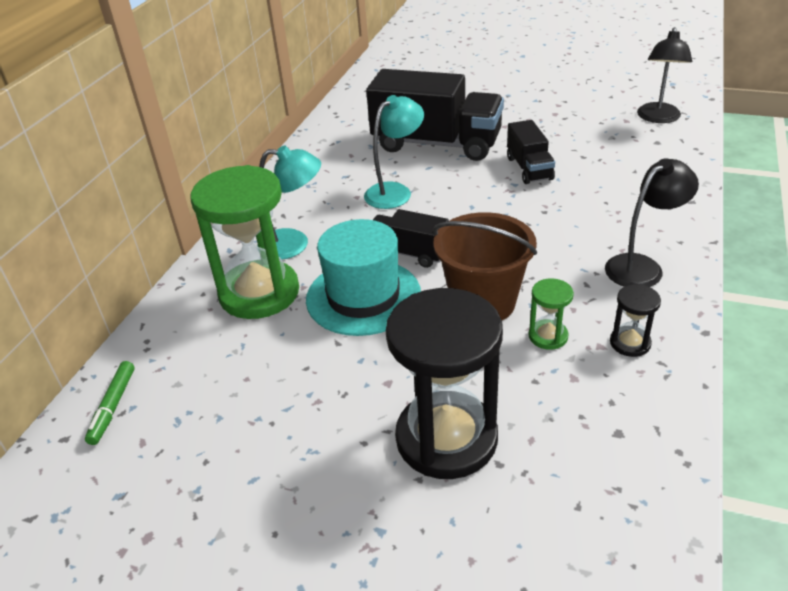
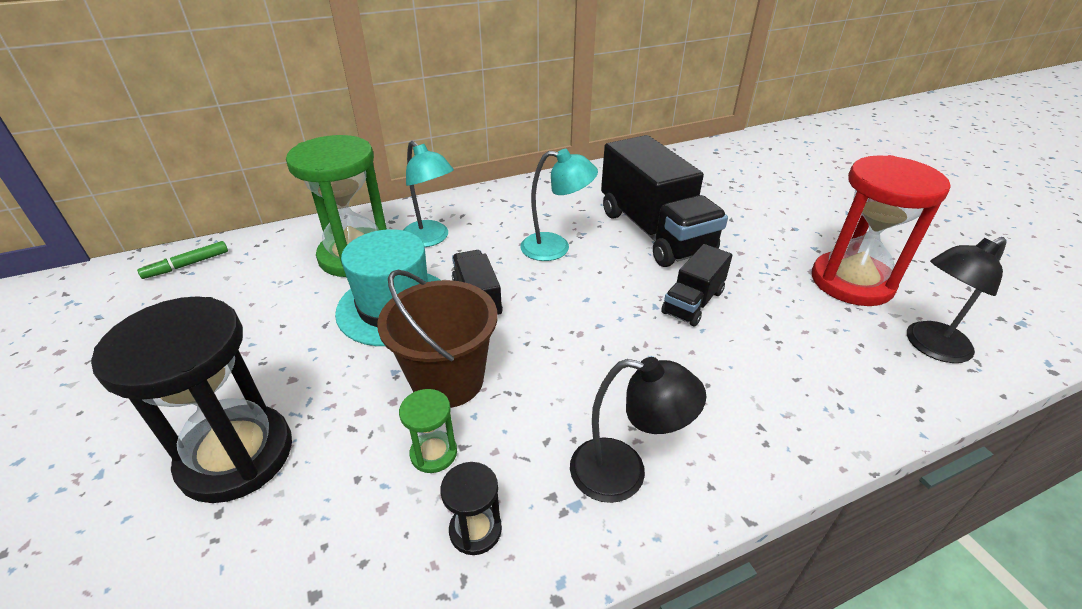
camera: 45 degrees right, 0 degrees up
none -> red hourglass [812,155,950,306]

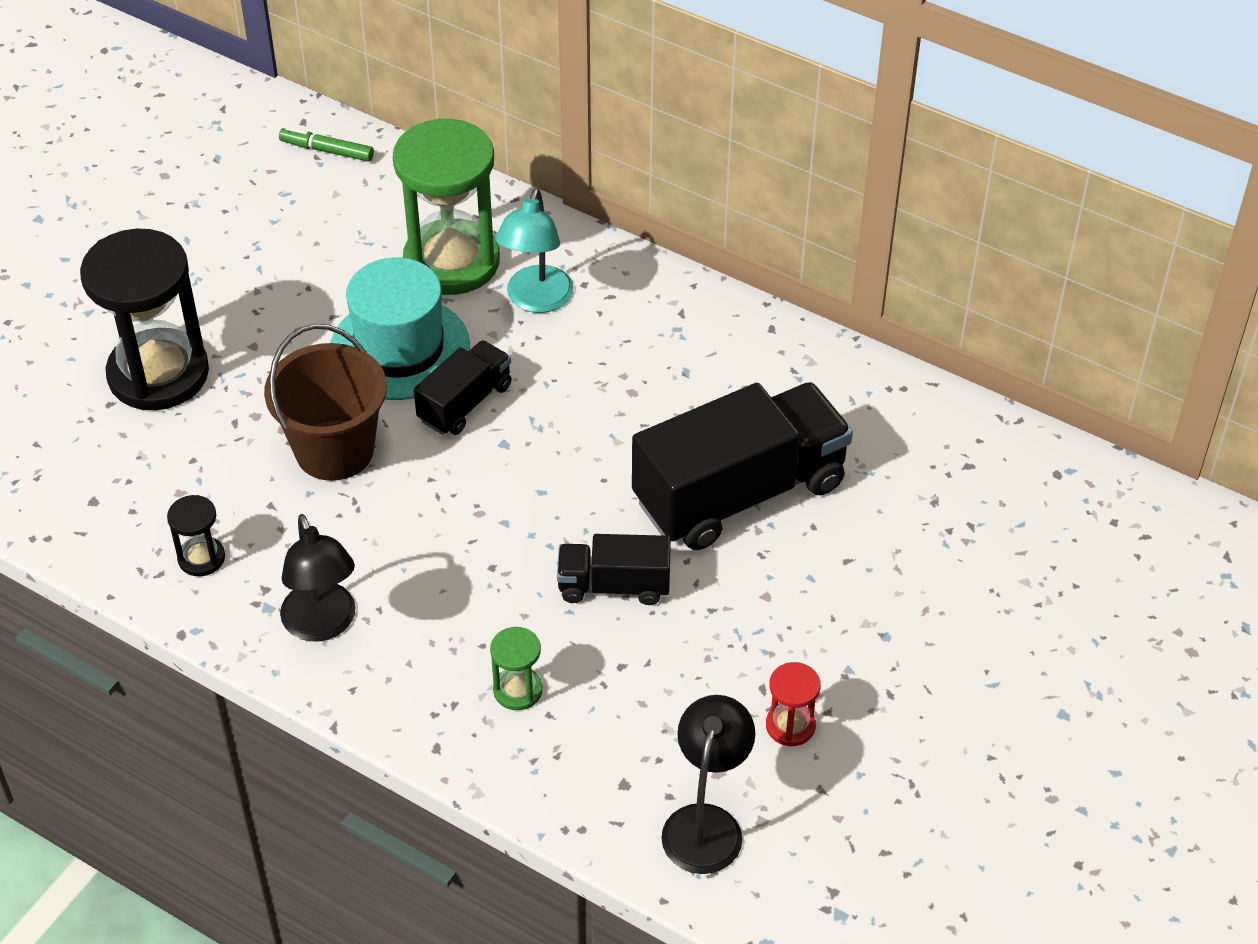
camera: 55 degrees right, 10 degrees up
green hourglass [399,389,457,473] -> green hourglass moved to [490,627,542,710]
turquoise lamp [520,149,598,261] -> none
black truck [601,135,728,267] -> black truck turned 150 degrees counterclockwise [632,382,853,550]
red hourglass [812,155,950,306] -> red hourglass [766,662,821,746], size x0.44
black lamp [907,237,1007,363] -> black lamp turned 75 degrees clockwise [661,695,756,874]

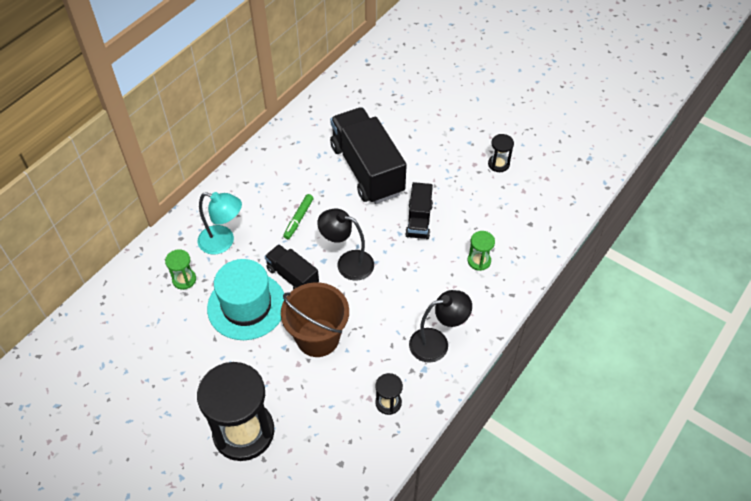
camera: 85 degrees left, 5 degrees up
green marker [279,127,374,162] -> green marker moved to [283,194,314,239]
green hourglass [393,118,500,295] -> green hourglass [165,249,196,290], size x0.44
black lamp [661,695,756,874] -> black lamp moved to [317,208,374,281]
red hourglass [766,662,821,746] -> black hourglass [488,134,514,172]

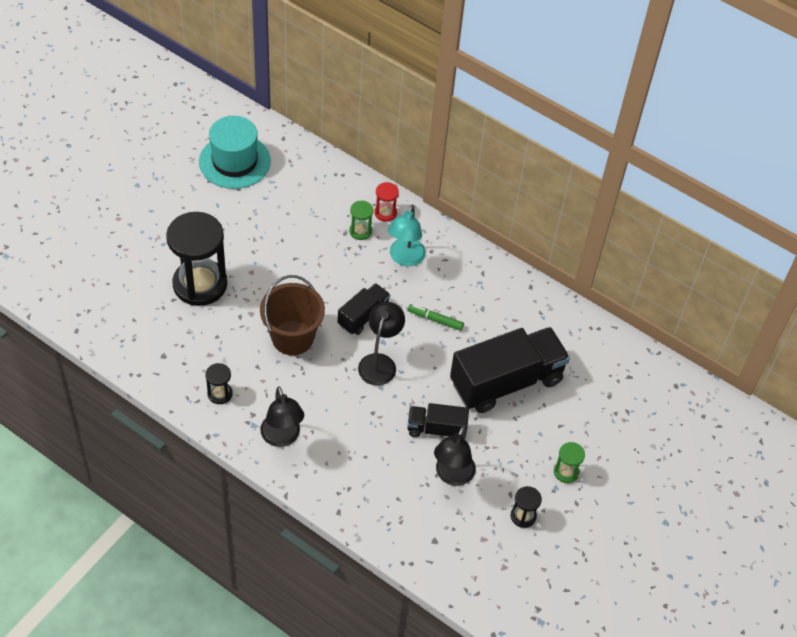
camera: 85 degrees right, 0 degrees up
turquoise hat [207,259,284,340] -> turquoise hat moved to [199,116,271,189]
green hourglass [468,231,495,271] -> green hourglass moved to [554,442,585,483]
none -> red hourglass [374,182,399,222]
none -> black lamp [434,426,476,486]

